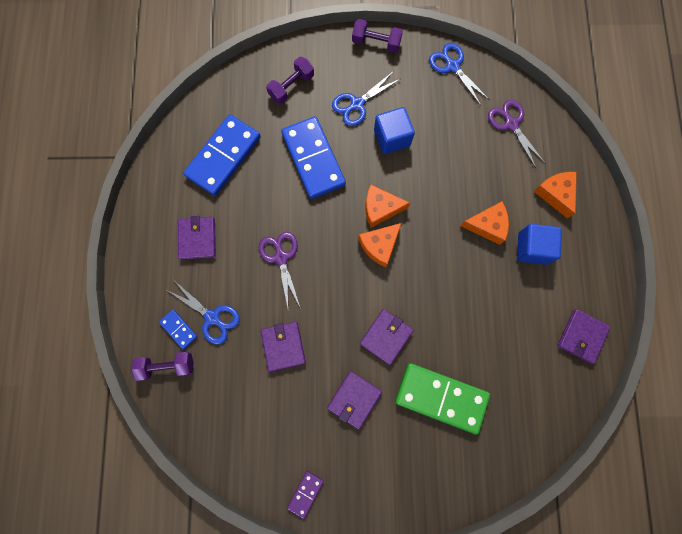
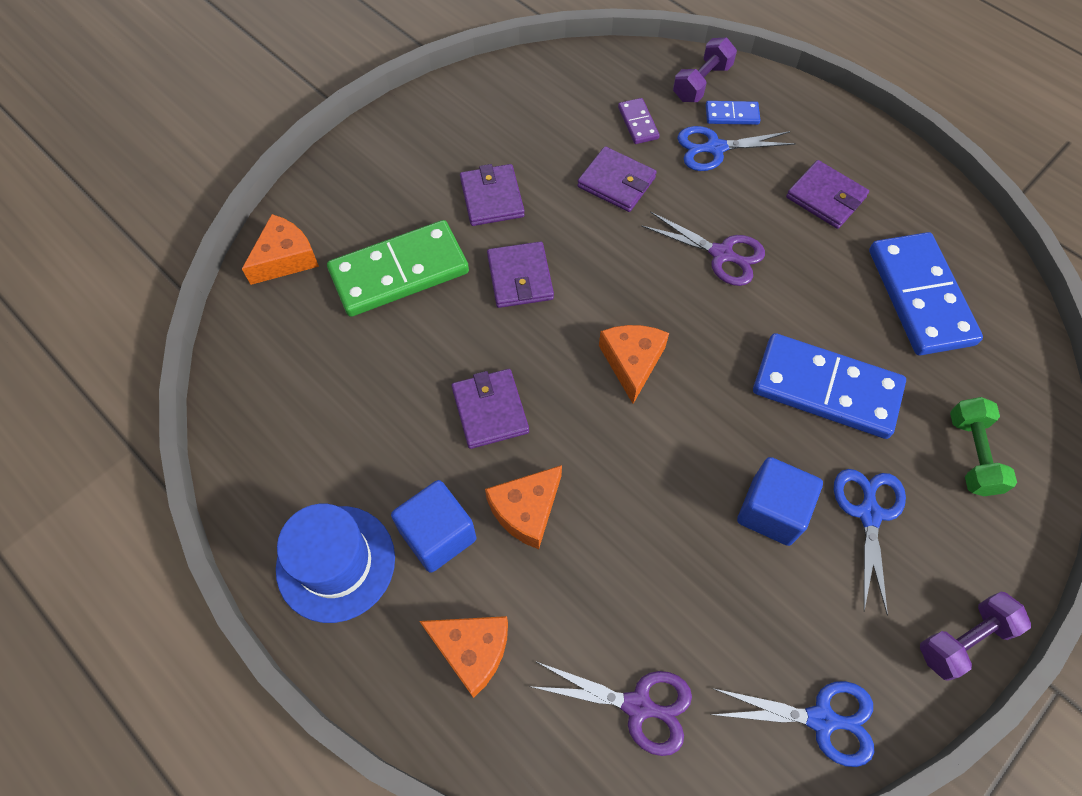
camera: 135 degrees right, 15 degrees down
purple dumbbell [266,57,314,104] -> green dumbbell [950,397,1017,496]
purple domino [287,471,324,519] -> purple domino moved to [618,98,660,144]
orange cheese [365,184,410,228] -> orange cheese moved to [242,214,319,285]
purple wallet [557,309,610,364] -> purple wallet moved to [452,369,529,449]
none -> blue hat [276,504,395,623]

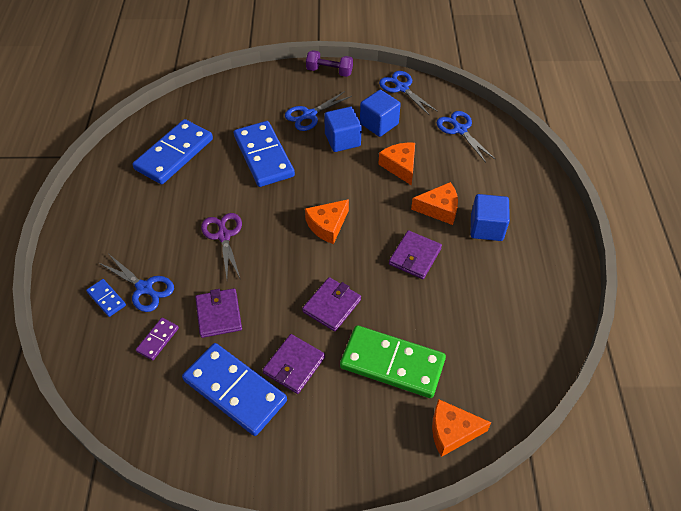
camera: 135 degrees left, 10 degrees down
blue hat [276,504,395,623] -> none
orange cheese [419,616,508,698] -> orange cheese moved to [378,143,415,185]
purple scissors [529,661,692,756] -> blue scissors [437,111,495,163]
purple dumbbell [673,38,737,102] -> none
purple wallet [786,160,869,229] -> none
green dumbbell [950,397,1017,496] -> none
none -> blue domino [182,343,287,436]
none -> blue cube [360,90,401,137]

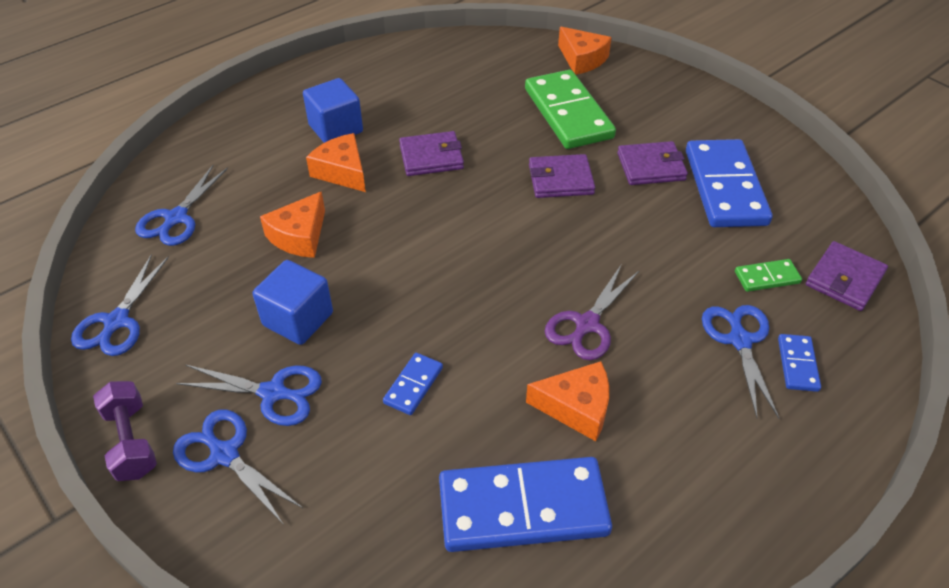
camera: 130 degrees left, 5 degrees down
purple domino [136,318,179,360] -> green domino [735,259,802,292]
purple wallet [195,288,242,338] -> purple wallet moved to [806,241,888,311]
blue domino [234,121,295,187] -> blue domino [383,353,443,415], size x0.45
orange cheese [305,199,349,244] -> orange cheese moved to [526,361,609,441]
blue cube [360,90,401,137] -> none
none -> blue scissors [173,409,303,525]

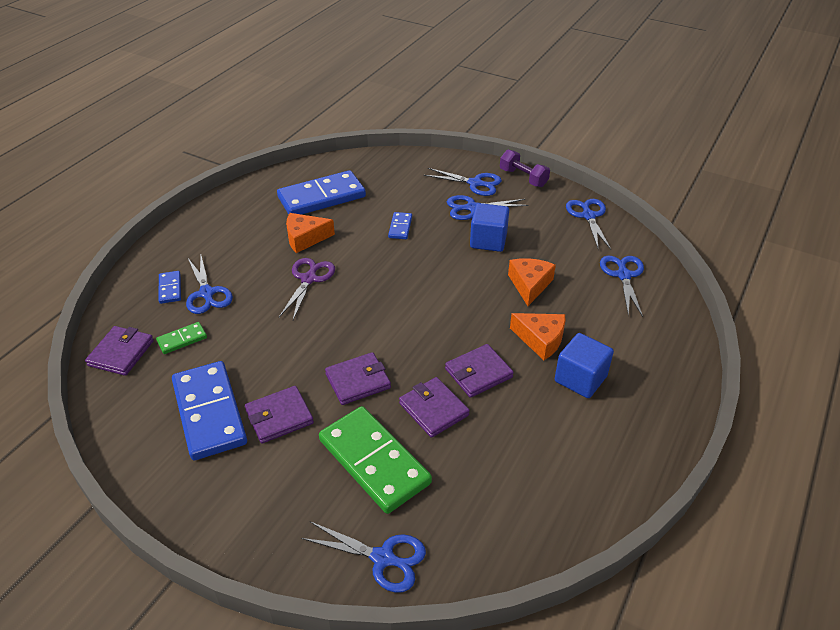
camera: 160 degrees right, 5 degrees down
orange cheese [558,27,612,75] -> blue scissors [301,522,426,593]
none -> purple wallet [399,377,470,438]

